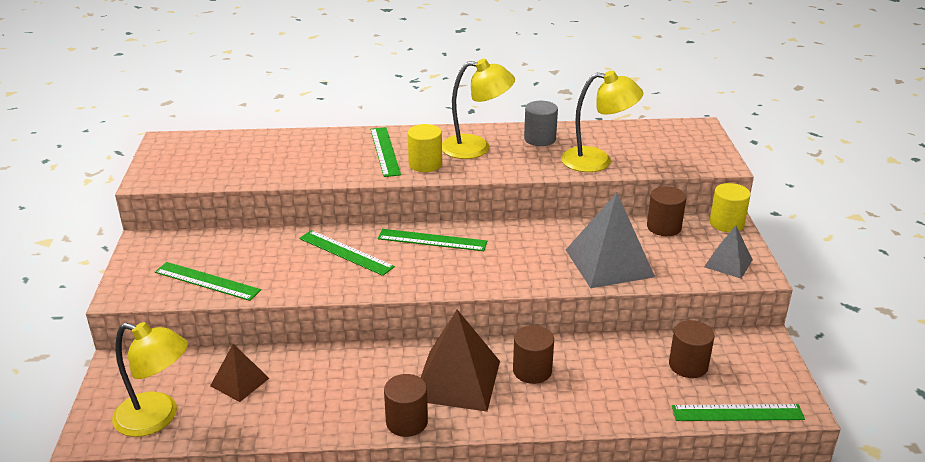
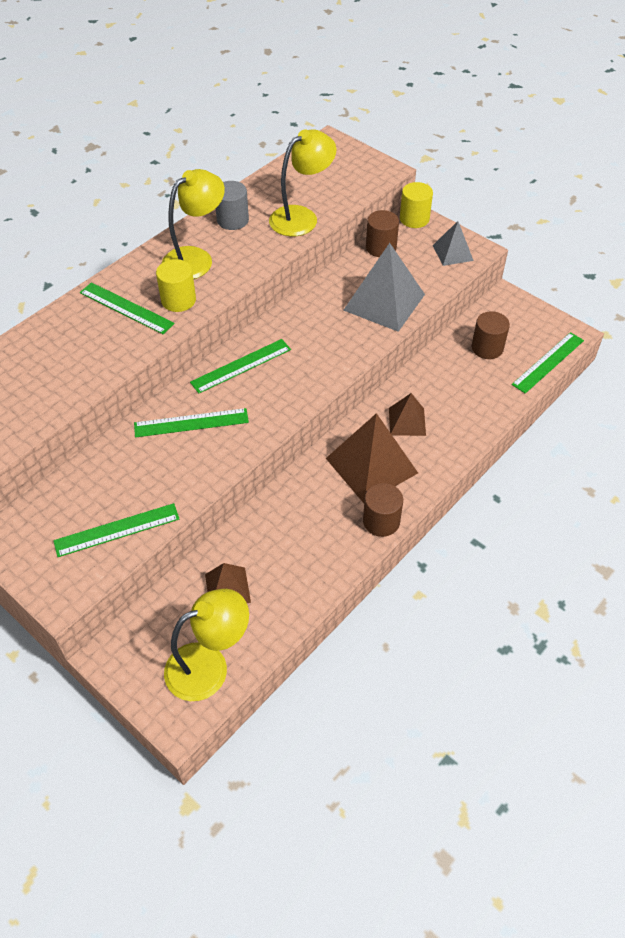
camera: 45 degrees left, 20 degrees up
brown cylinder [513,325,554,384] -> brown pyramid [389,393,426,436]

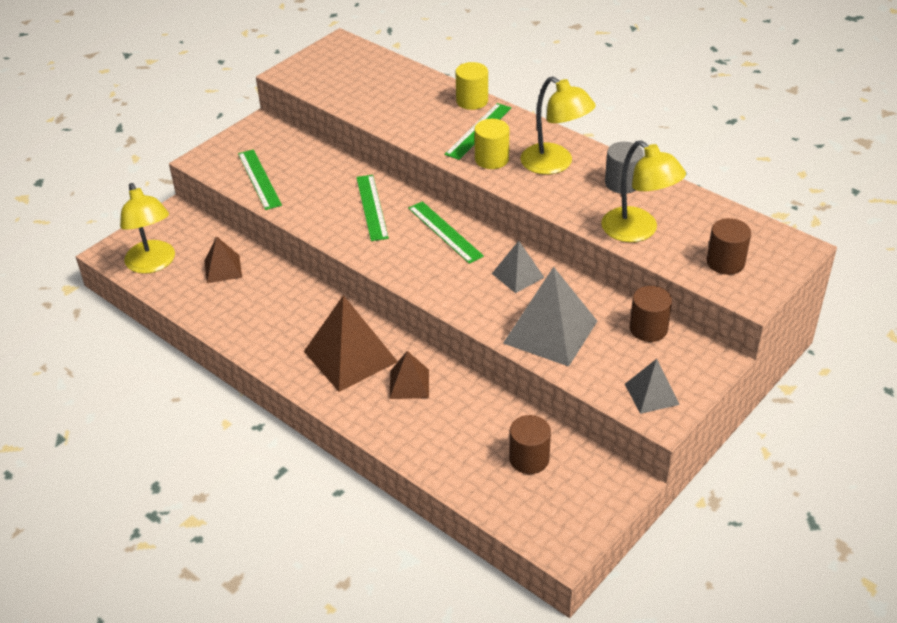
camera: 90 degrees right, 10 degrees down
brown cylinder [363,483,403,537] -> brown cylinder moved to [707,218,751,275]
yellow cylinder [400,182,433,228] -> yellow cylinder moved to [455,62,488,110]
green ruler [512,332,584,394] -> none
none -> grey pyramid [492,241,545,293]

